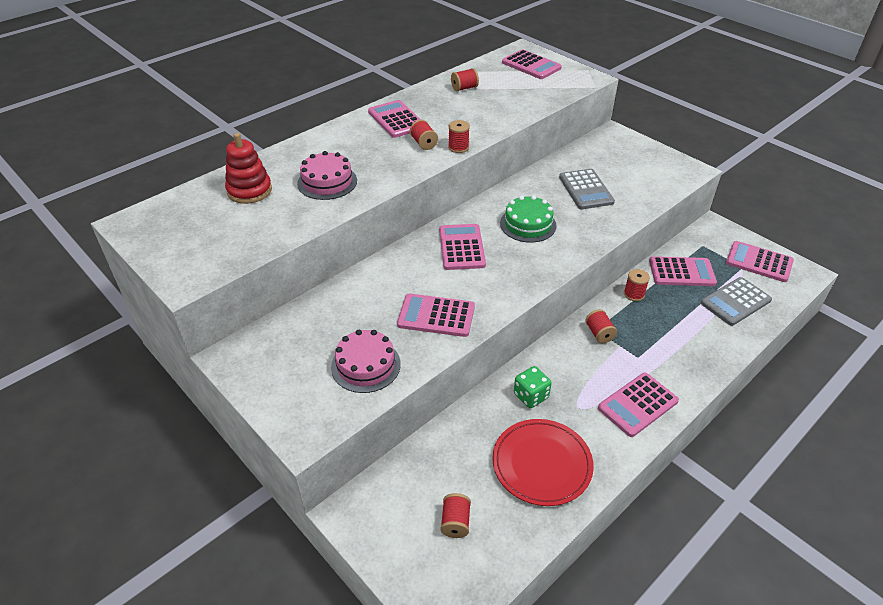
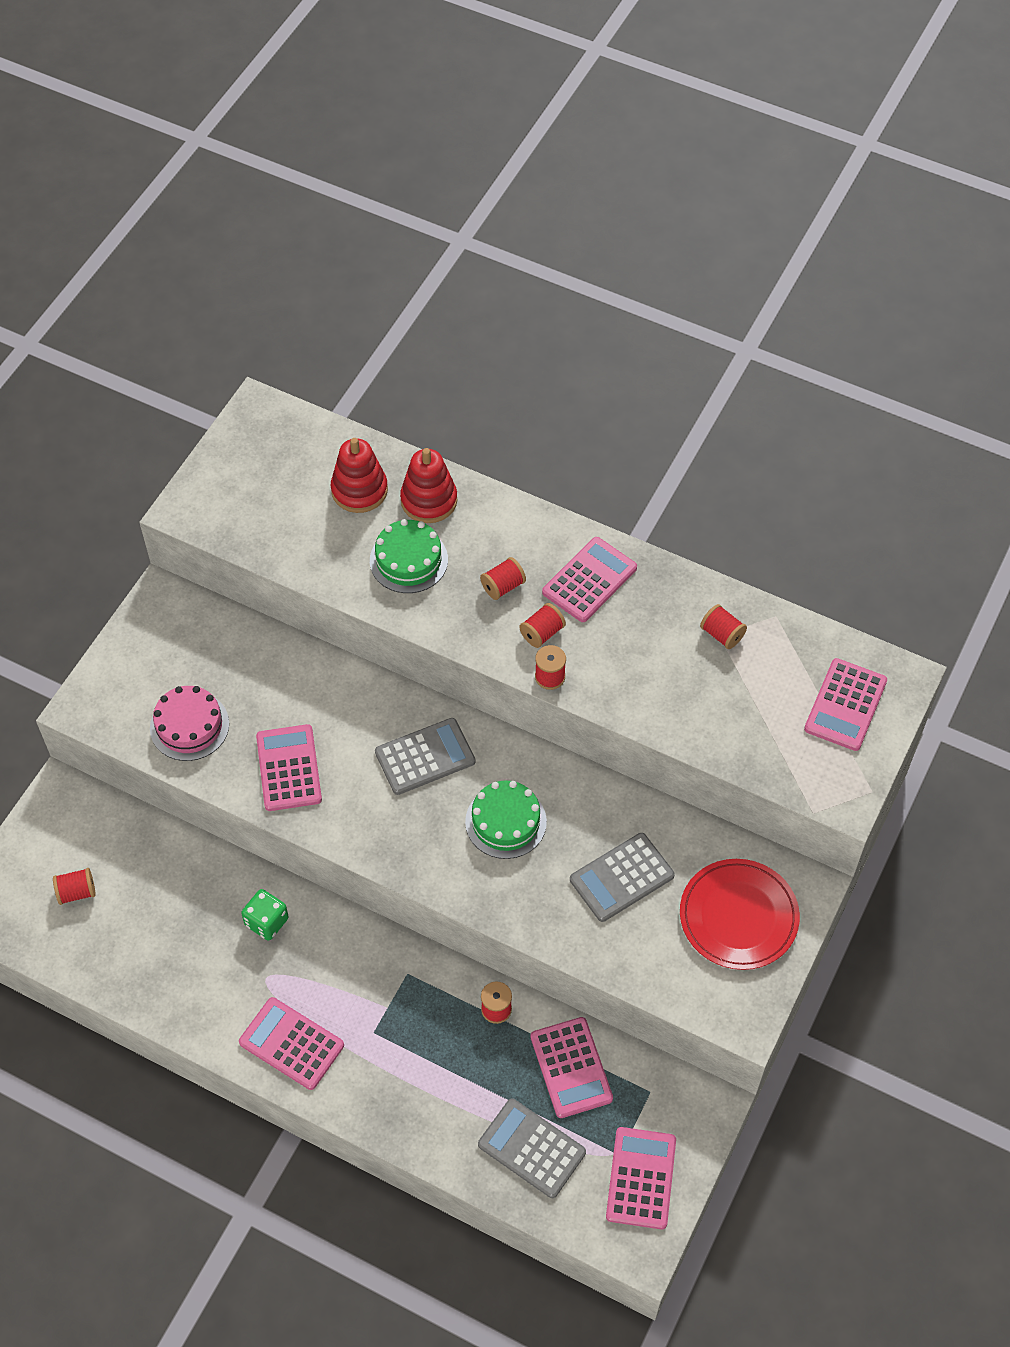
camera: 70 degrees right, 15 degrees up
pink cake [297,151,357,200] -> green cake [370,519,448,593]
pink calculator [439,224,486,270] -> grey calculator [375,718,475,795]
red plate [492,419,594,506] -> red plate moved to [680,859,800,970]
red spool [585,309,617,343] -> red spool moved to [480,557,526,600]
none -> red stacking toy [400,448,457,523]

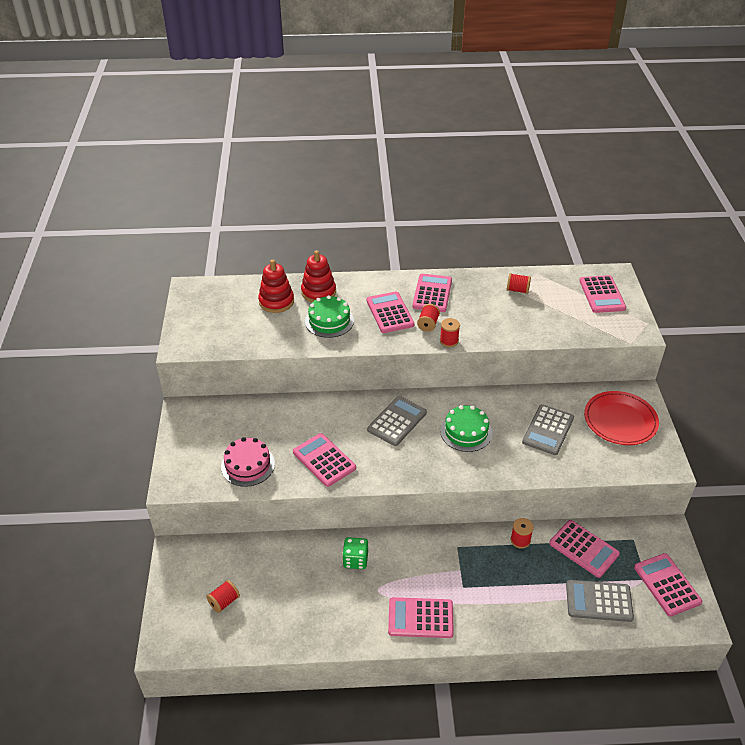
camera: 30 degrees left, 15 degrees down
red spool [480,557,526,600] -> pink calculator [367,291,414,333]

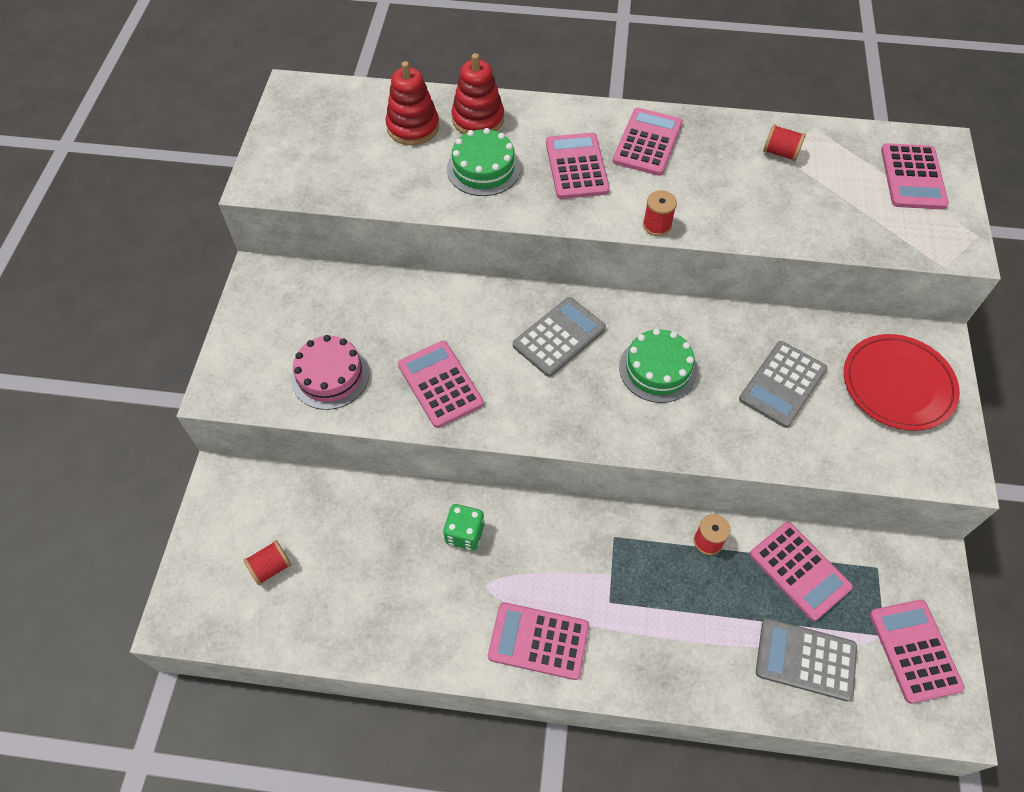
camera: 10 degrees right, 15 degrees up
red spool [417,304,440,332] -> none

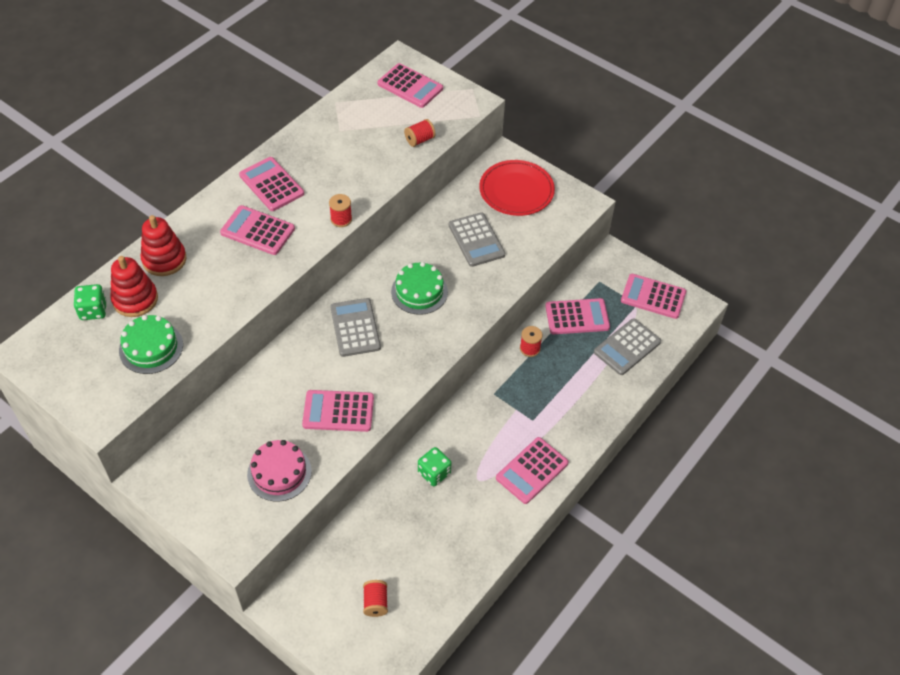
camera: 60 degrees left, 5 degrees down
green cake [447,128,521,196] -> green cake moved to [119,315,183,374]
red spool [763,124,806,161] -> red spool moved to [404,119,436,147]
none -> green dice [74,284,107,320]

